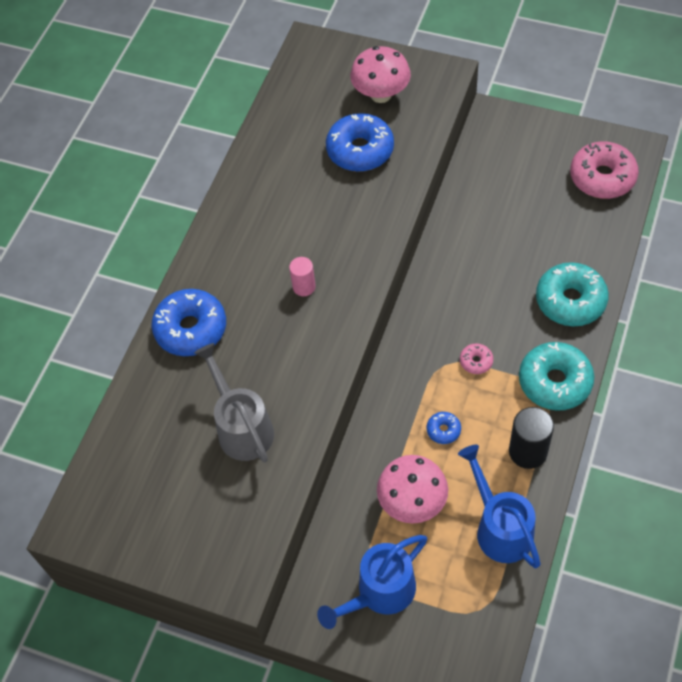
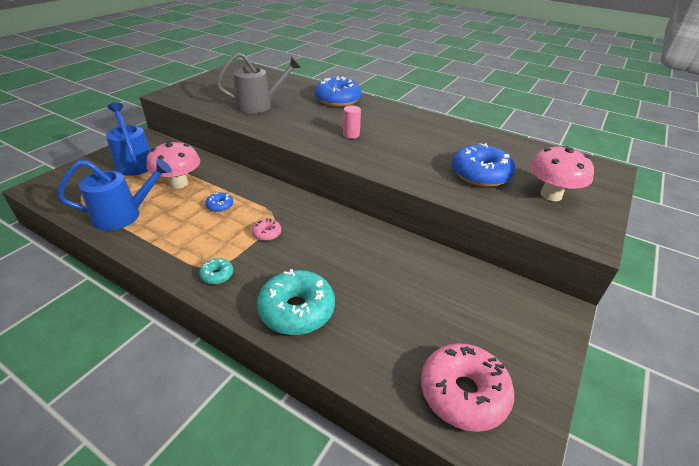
camera: 95 degrees right, 20 degrees down
black cylinder [509,407,554,469] -> none
turquoise donut [519,342,594,411] -> turquoise donut [199,258,233,284], size x0.46

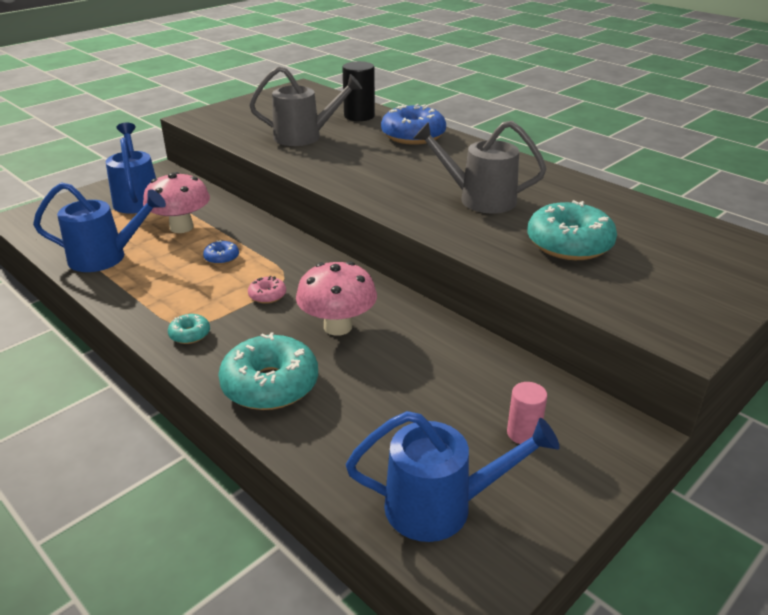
camera: 15 degrees right, 5 degrees down
pink cylinder [343,106,361,139] -> pink cylinder moved to [507,382,547,444]
pink donut [421,343,514,432] -> blue watering can [346,411,560,542]
blue donut [452,143,515,187] -> turquoise donut [527,200,617,260]
pink mushroom [529,145,594,201] -> pink mushroom moved to [296,261,377,336]
none -> black cylinder [342,61,375,121]
none -> grey watering can [413,121,547,213]

